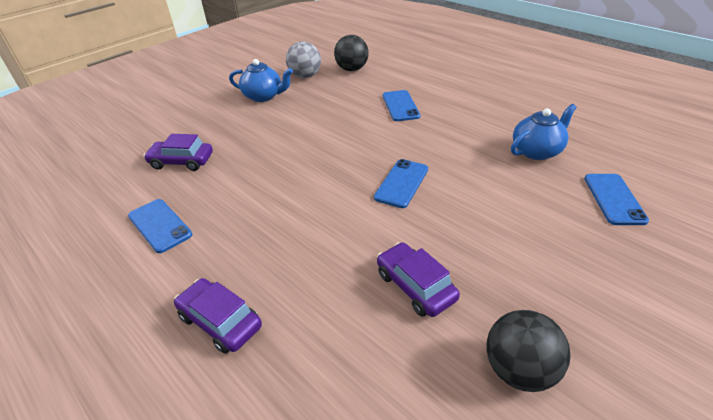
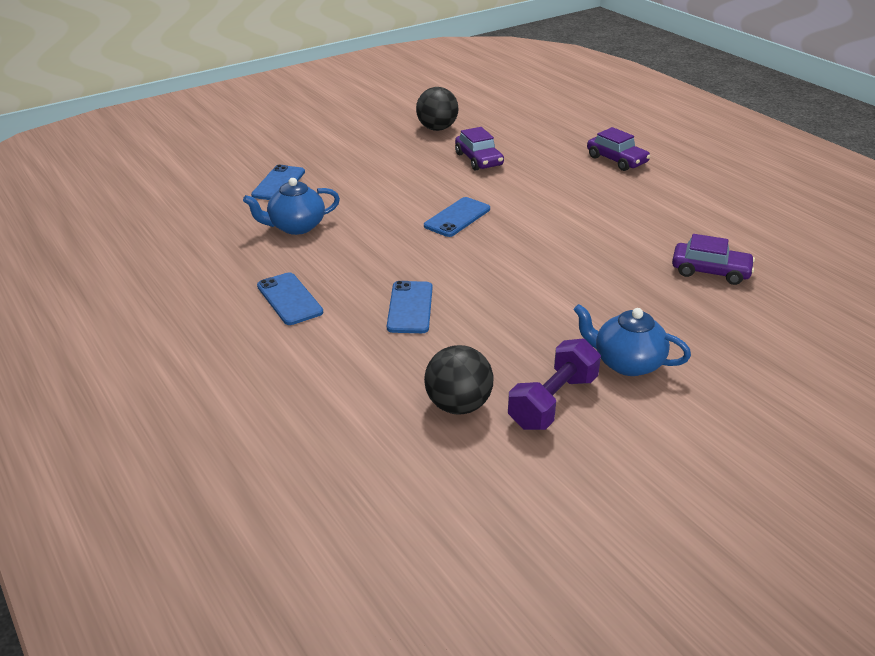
camera: 170 degrees left, 5 degrees down
blue phone [128,199,192,253] -> blue phone moved to [257,272,323,325]
grey ball [286,41,321,78] -> purple dumbbell [508,339,601,430]

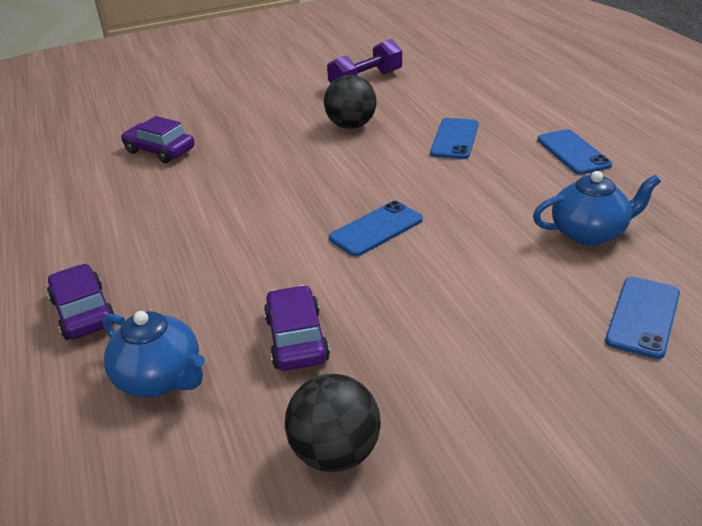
camera: 165 degrees left, 0 degrees up
black ball [424,345,493,415] -> black ball moved to [324,75,377,129]
blue teapot [573,304,691,376] -> blue teapot moved to [103,311,205,397]

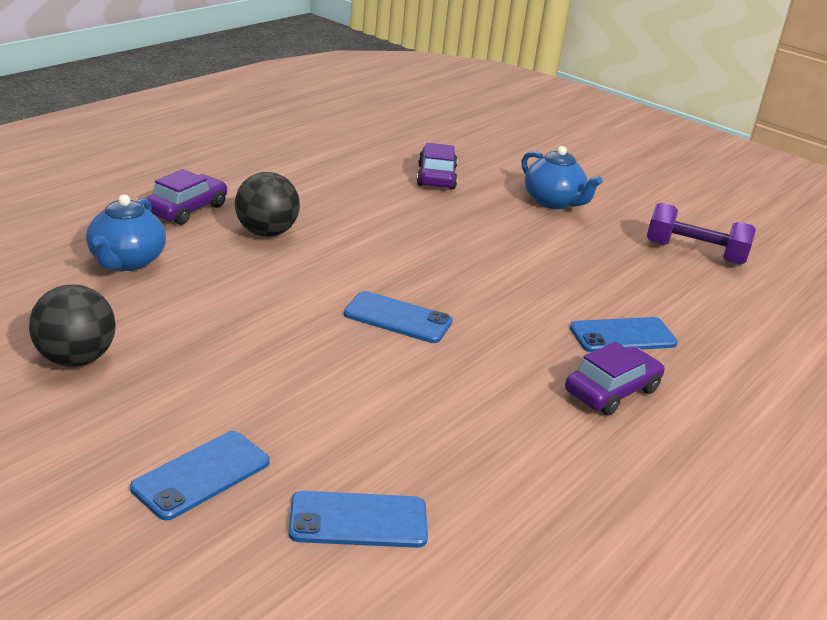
camera: 55 degrees right, 5 degrees down
purple car [264,285,330,371] -> purple car moved to [565,342,664,415]
black ball [324,75,377,129] -> black ball moved to [235,172,300,237]
blue teapot [533,171,661,246] -> blue teapot moved to [522,146,603,209]
blue phone [537,129,612,175] -> blue phone moved to [130,431,270,520]

